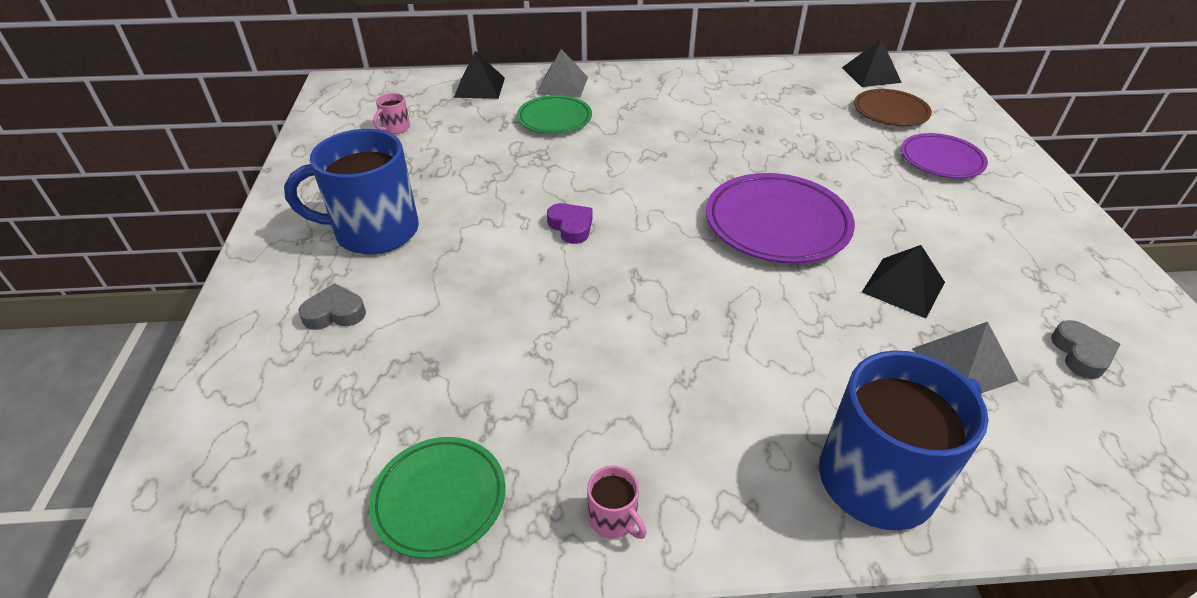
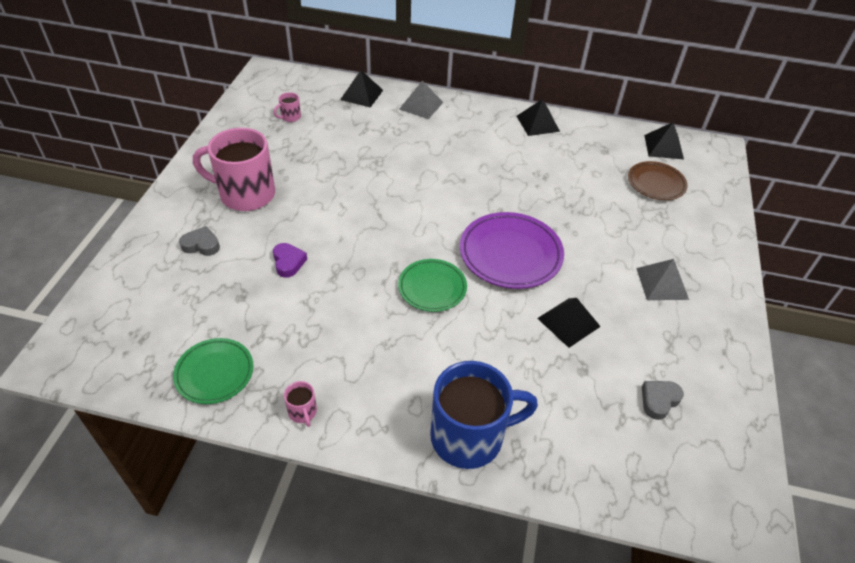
camera: 15 degrees right, 5 degrees up
blue mug [284,129,419,254] -> pink mug [193,128,275,211]
green plate [517,95,592,134] -> green plate moved to [398,259,467,312]
purple heart [547,203,593,244] -> purple heart moved to [273,243,307,278]
purple plate [901,133,988,178] -> none
grey pyramid [912,322,1019,393] -> grey pyramid moved to [636,259,689,300]
grey heart [1051,320,1121,379] -> grey heart turned 150 degrees counterclockwise [642,381,684,420]
none -> black pyramid [516,99,560,136]

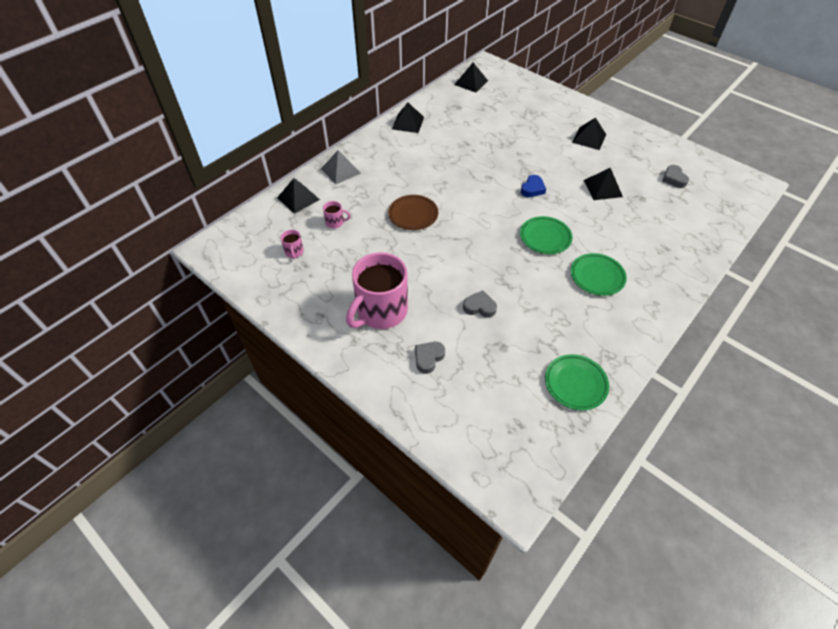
camera: 60 degrees left, 5 degrees up
purple heart [273,243,307,278] -> grey heart [463,290,497,318]
pink mug [284,381,317,427] -> pink mug moved to [323,201,351,228]
blue mug [430,361,538,469] -> none
purple plate [460,212,564,289] -> blue heart [521,175,546,197]
brown plate [628,161,688,200] -> brown plate moved to [388,195,438,230]
grey pyramid [636,259,689,300] -> black pyramid [572,118,606,150]
none -> green plate [571,253,627,296]

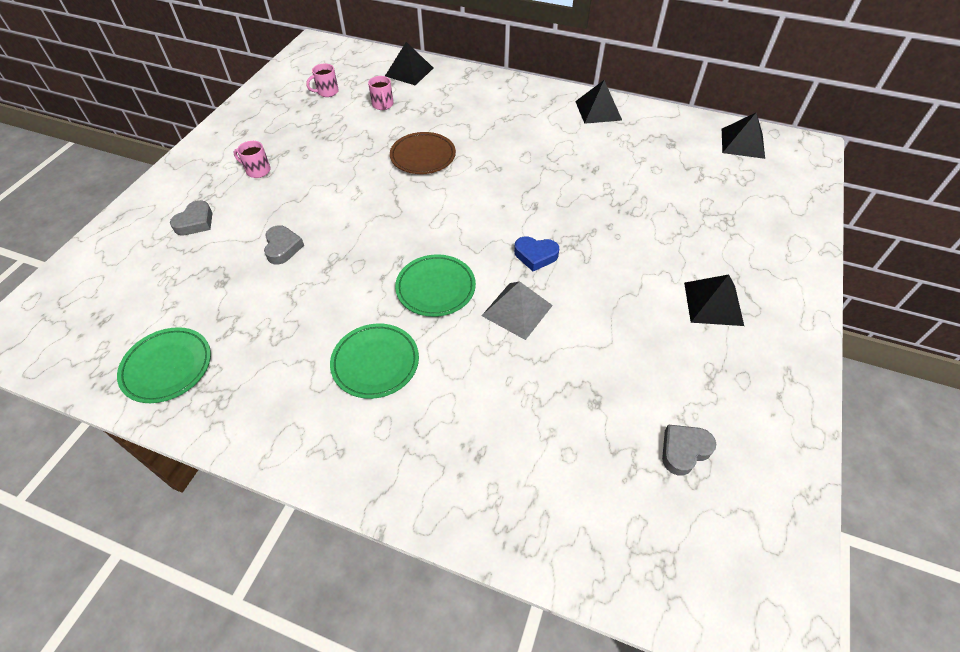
camera: 70 degrees right, 0 degrees up
grey pyramid [321,150,361,185] -> grey pyramid moved to [482,281,553,340]
pink mug [346,252,408,329] -> pink mug [233,141,271,178], size x0.41
grey heart [415,342,445,374] -> grey heart turned 105 degrees clockwise [170,200,212,235]
black pyramid [584,168,623,200] -> none

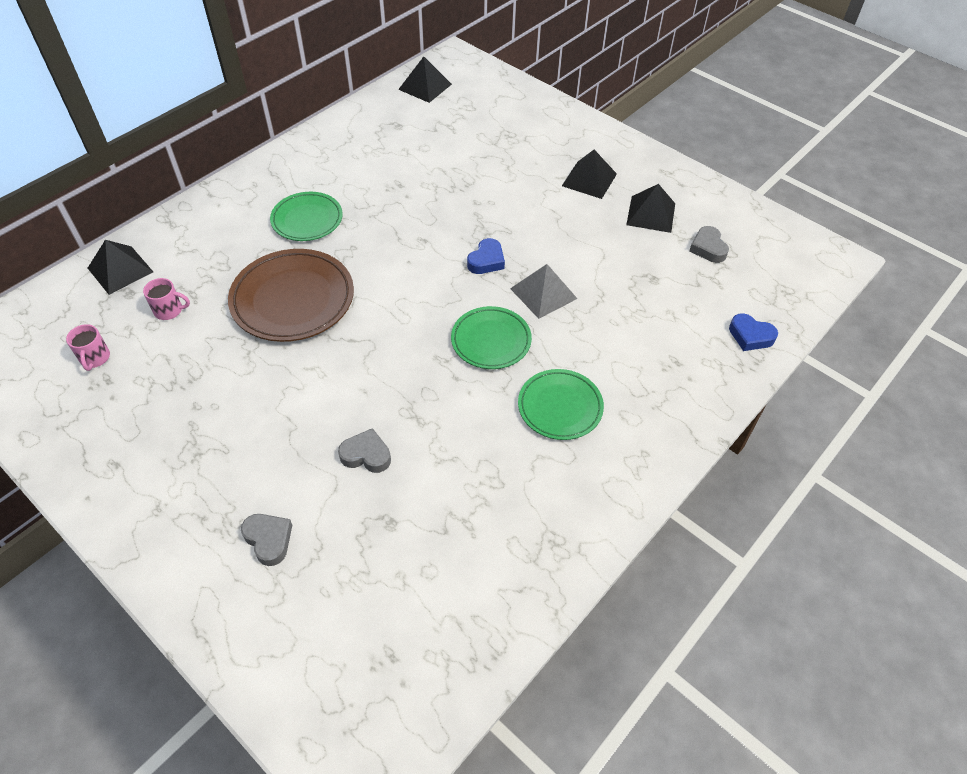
camera: 70 degrees left, 0 degrees up
green plate [117,327,211,403] -> green plate moved to [270,192,343,241]
pink mug [233,141,271,178] -> none
brown plate [390,132,456,174] -> brown plate [228,249,354,342], size x1.59
black pyramid [575,80,622,124] -> black pyramid moved to [626,184,675,233]
none -> blue heart [729,313,778,351]

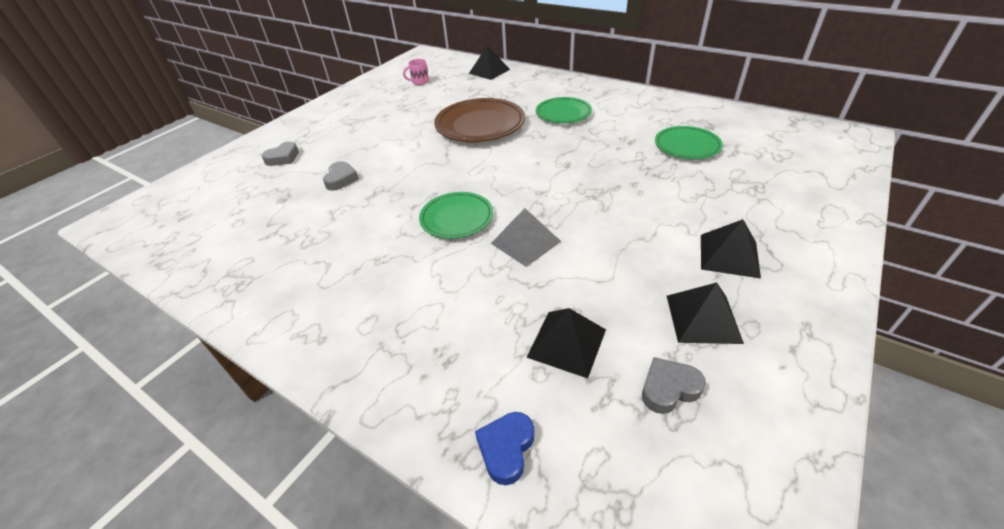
camera: 85 degrees right, 10 degrees down
pink mug [143,278,190,320] -> none
black pyramid [398,57,452,103] -> black pyramid moved to [526,308,606,379]
blue heart [467,238,505,274] -> none
green plate [518,369,604,440] -> green plate moved to [655,126,723,159]

